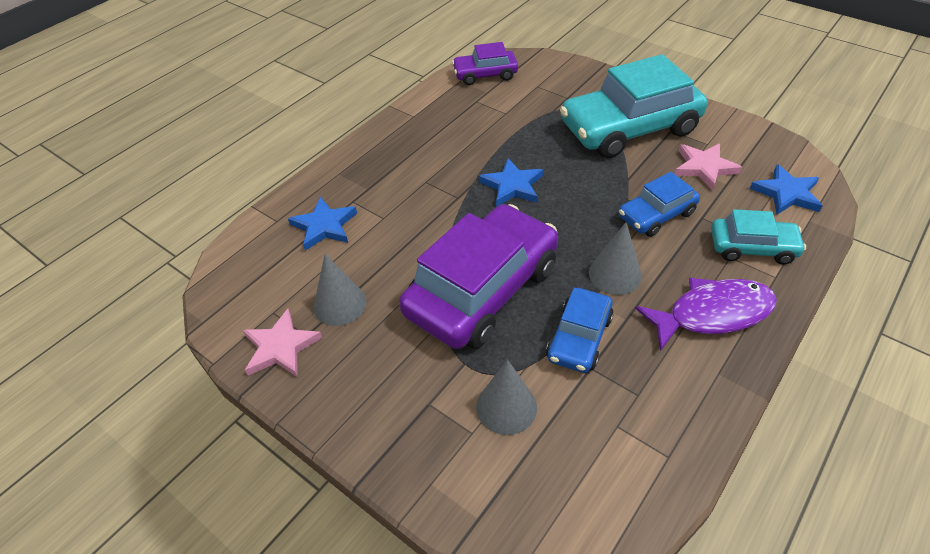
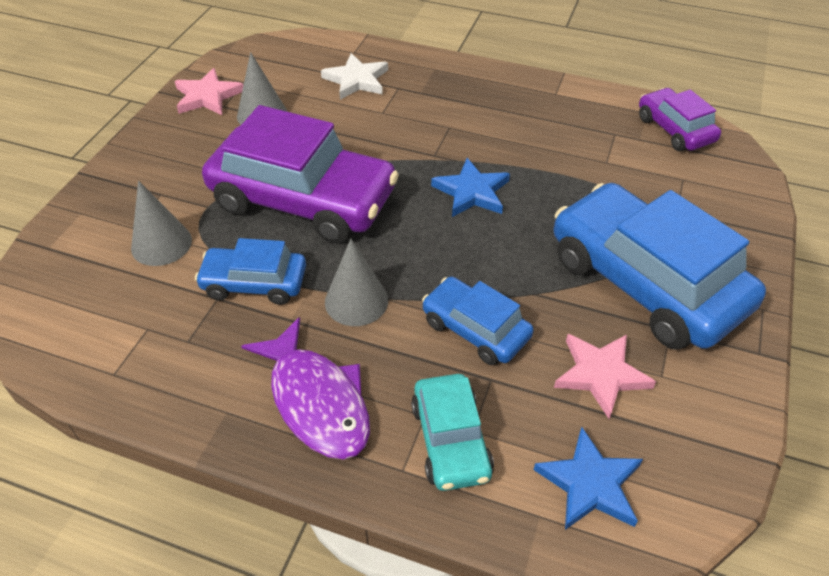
camera: 70 degrees right, 0 degrees up
blue star [288,197,357,251] -> white star [321,53,388,100]
turquoise car [560,54,707,158] -> blue car [554,183,766,350]

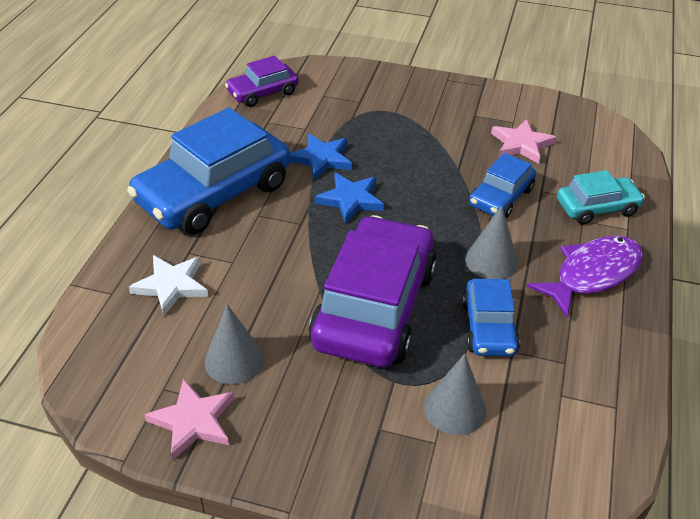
camera: 95 degrees left, 5 degrees down
blue star [534,427,643,530] -> blue star moved to [290,134,352,180]
blue car [554,183,766,350] -> blue car moved to [127,108,290,234]

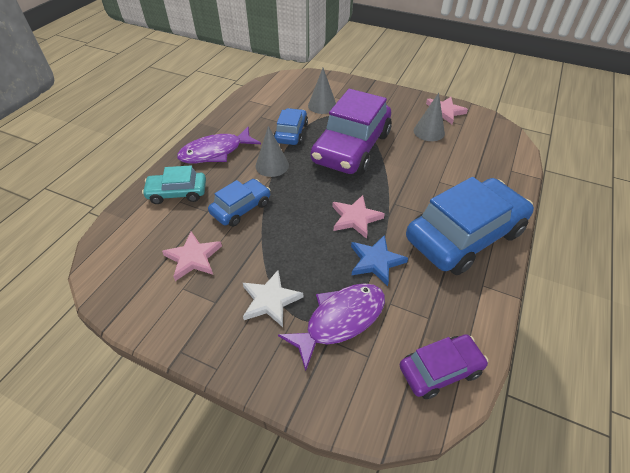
camera: 170 degrees left, 5 degrees up
white star [129,255,208,316] -> white star moved to [243,270,303,327]
blue star [315,173,385,224] -> pink star [332,195,385,239]
none -> purple fish [278,283,385,371]

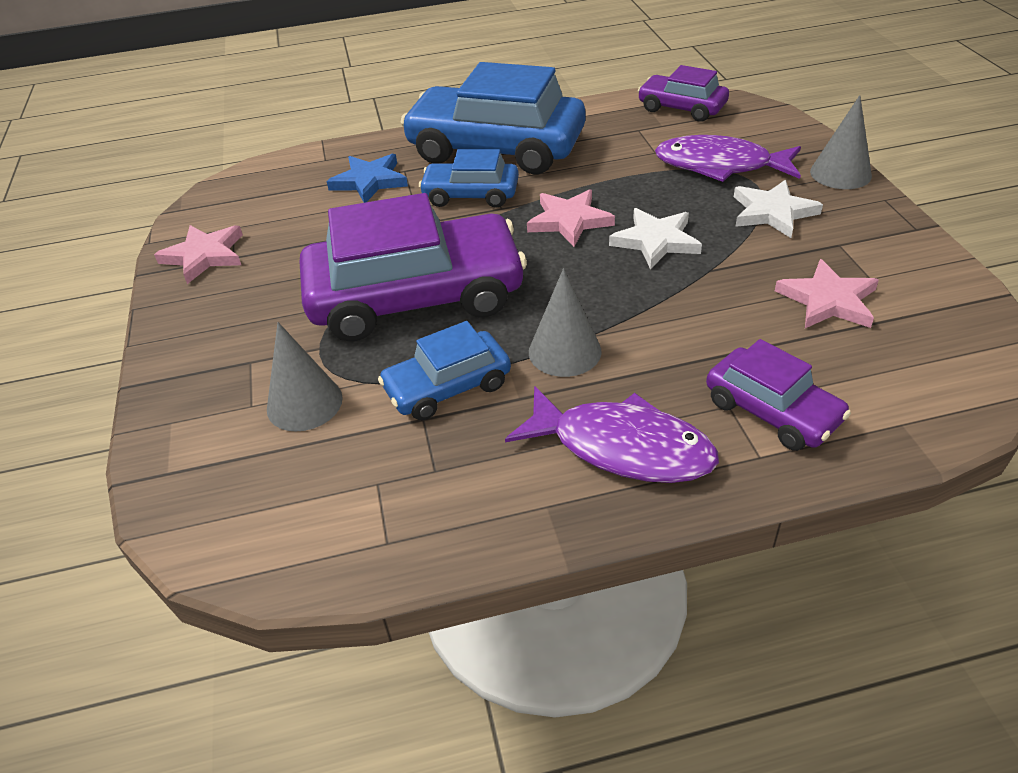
camera: 125 degrees left, 5 degrees down
turquoise car [142,166,206,204] -> purple car [706,339,851,451]
blue car [208,179,270,227] -> blue car moved to [419,149,519,208]
blue star [351,235,408,286] -> blue star moved to [327,154,408,203]
grey cone [414,93,445,141] -> grey cone moved to [810,95,872,189]
none -> white star [609,208,702,269]

